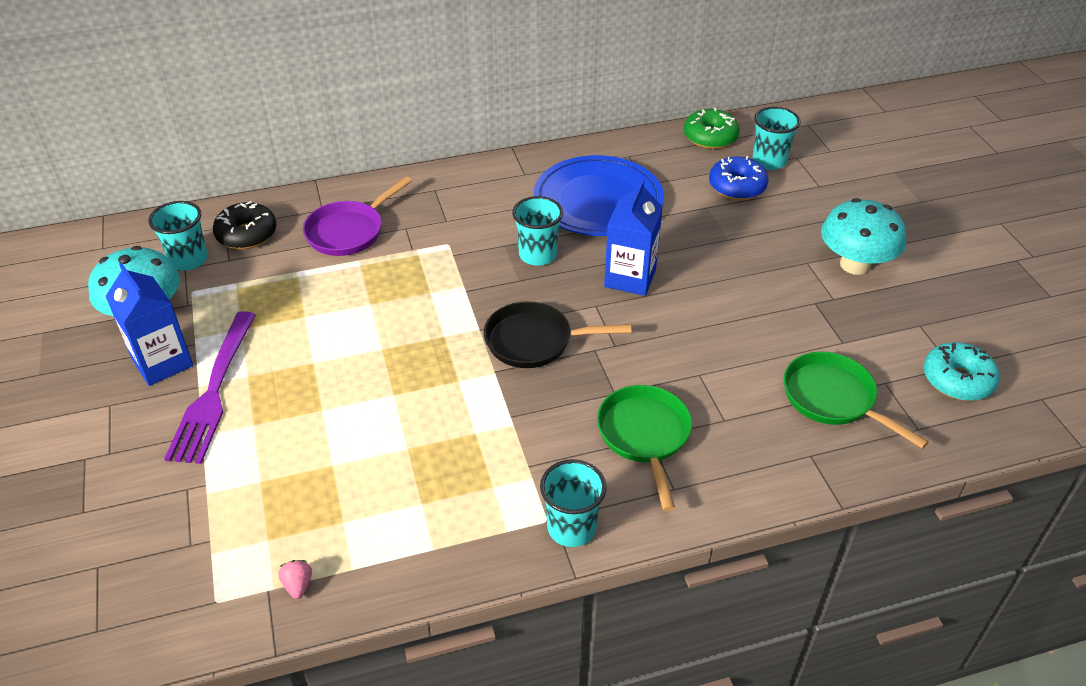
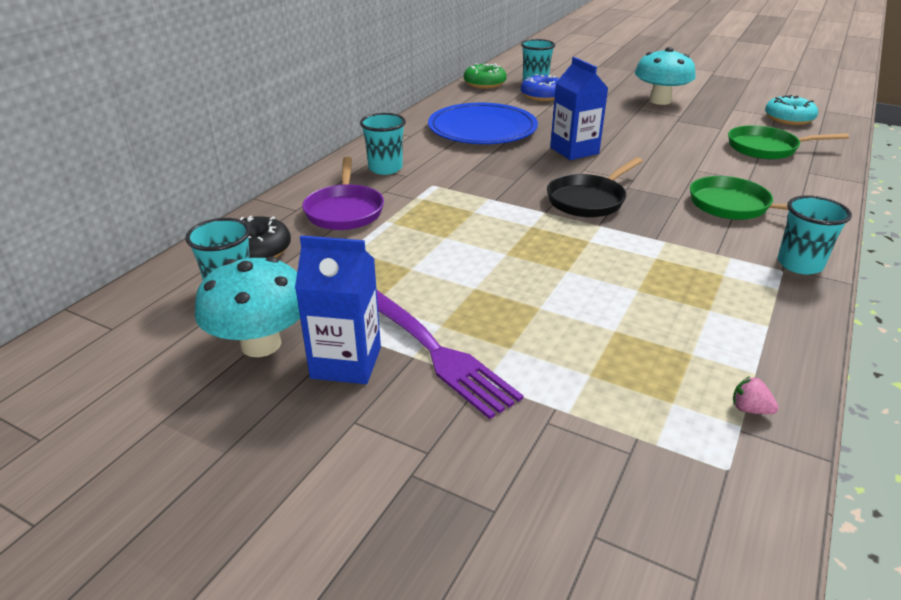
camera: 45 degrees left, 10 degrees down
turquoise cup [512,196,563,266] -> turquoise cup moved to [360,113,406,175]

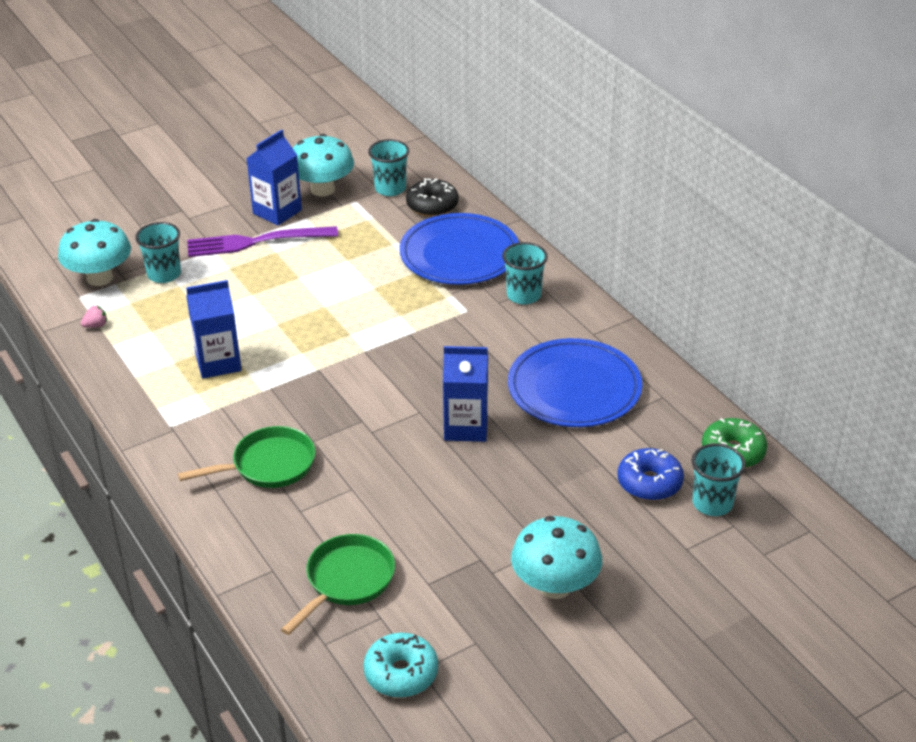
camera: 120 degrees right, 5 degrees up
purple pan [302,157,384,230] -> blue plate [399,213,519,285]
black pan [547,157,643,217] -> none
turquoise cup [778,195,852,275] -> turquoise cup moved to [135,222,181,283]
none -> turquoise mushroom [58,219,131,286]
none -> blue carton [186,280,242,379]

